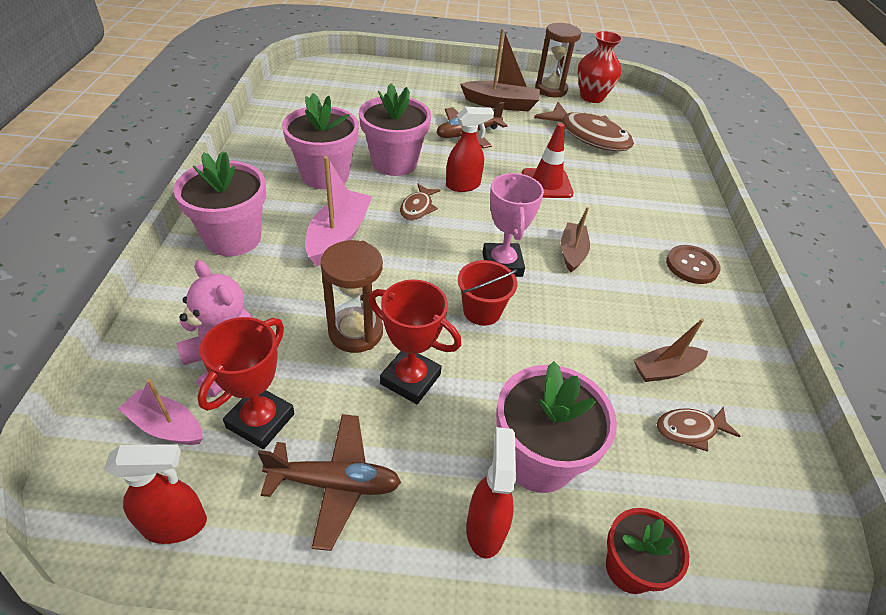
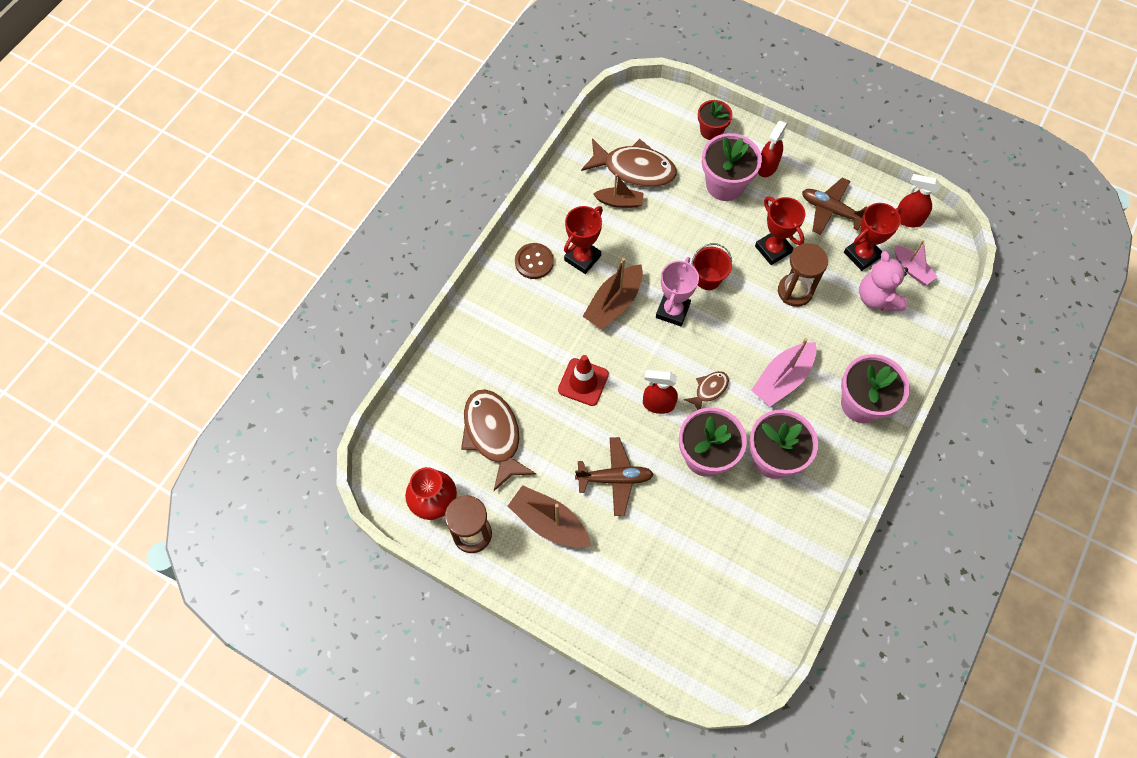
camera: 150 degrees left, 20 degrees up
brown boat [561,207,590,272] -> brown boat [582,258,643,330], size x1.57
brown fish [657,407,740,452] -> brown fish [581,138,677,187], size x2.02
none -> red trophy [564,206,603,274]

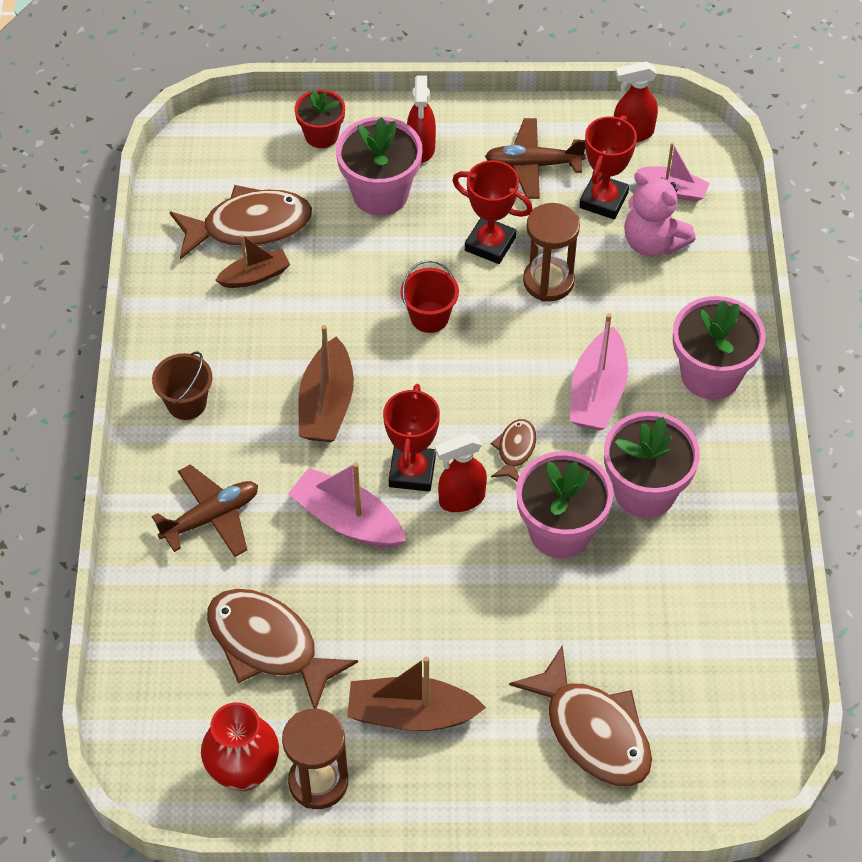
camera: 30 degrees left, 10 degrees down
brown button [515,243,554,279] -> brown bucket [152,352,212,420]
red traffic cone [558,355,609,406] -> pink boat [288,462,406,548]
red trophy [564,206,603,274] -> red trophy moved to [383,384,440,491]
brown plane [575,437,654,516] -> brown plane moved to [152,464,258,557]
pink trophy [656,257,699,326] -> none
none -> brown fish [509,645,652,787]

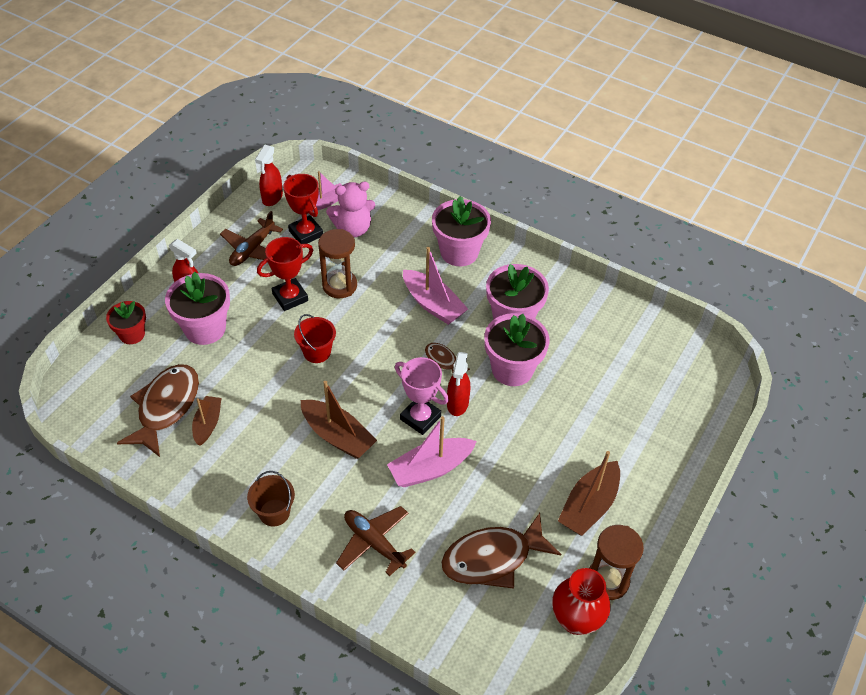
camera: 60 degrees left, 5 degrees down
brown plane [152,464,258,557] -> brown plane turned 45 degrees counterclockwise [336,506,416,576]
red trophy [383,384,440,491] -> pink trophy [395,357,449,435]
brown fish [509,645,652,787] -> none

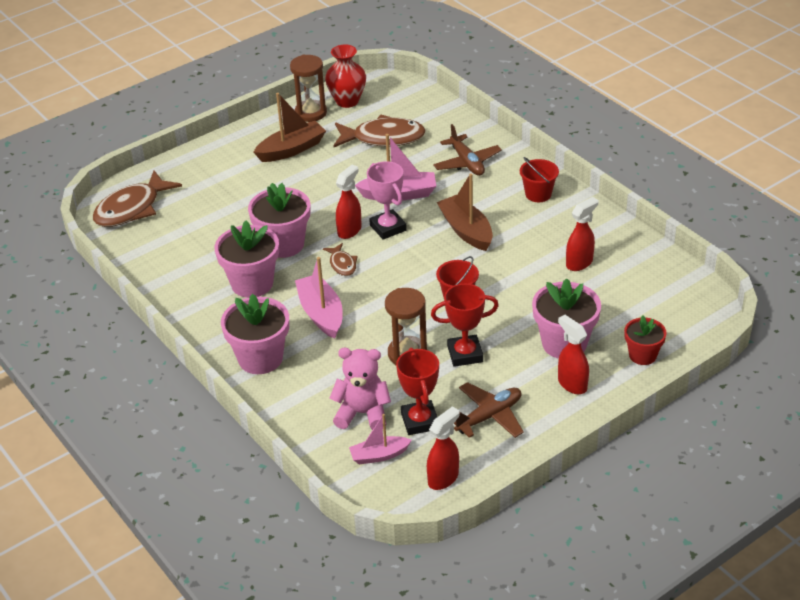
camera: 155 degrees left, 10 degrees down
brown fish [117,364,199,457] -> brown fish moved to [93,170,182,227]
brown boat [192,396,222,446] -> red spray bottle [566,197,598,271]
brown bucket [247,471,295,527] -> red bucket [520,157,559,202]

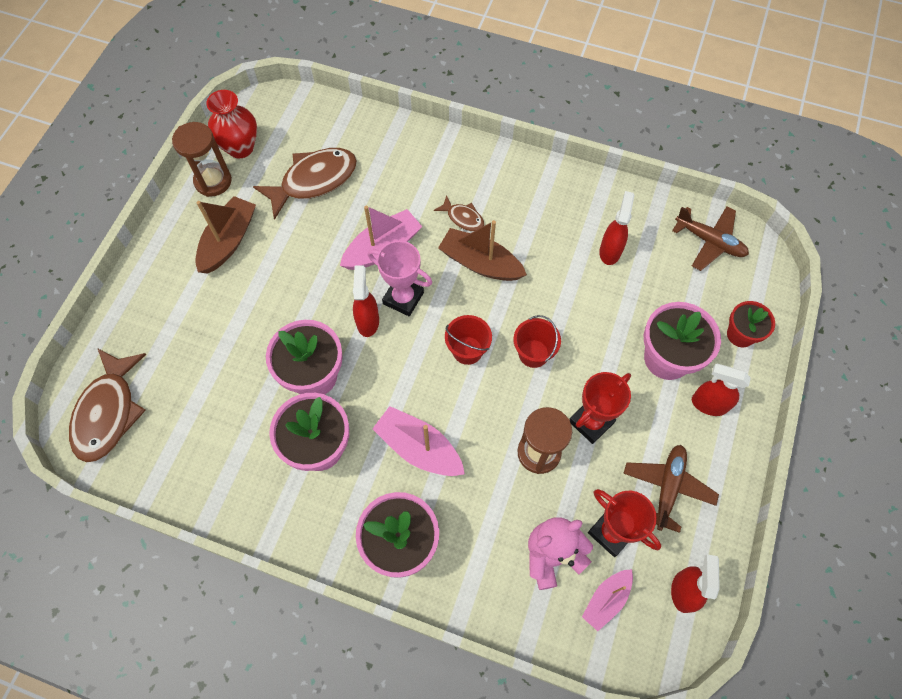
camera: 35 degrees left, 25 degrees up
brown fish [323,243,358,276] -> brown fish moved to [434,195,484,231]
brown plane [433,124,502,176] -> brown plane moved to [672,206,749,271]
red bucket [520,157,559,202] -> red bucket moved to [445,315,492,365]

